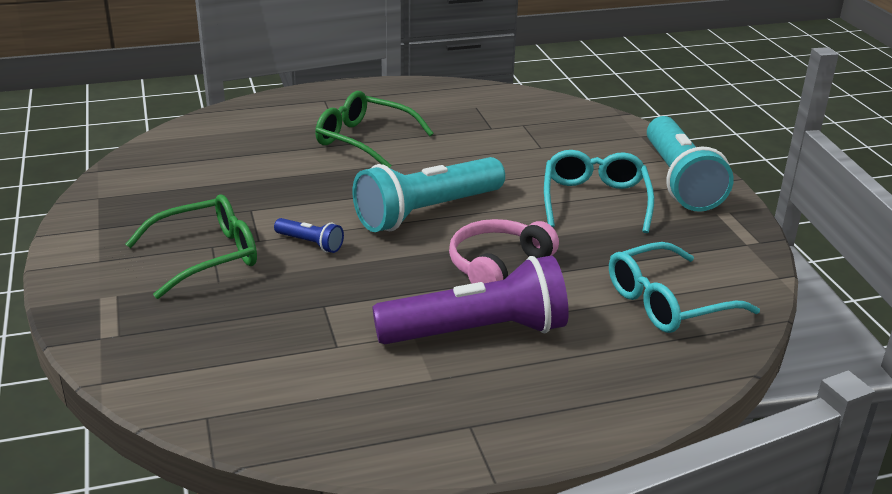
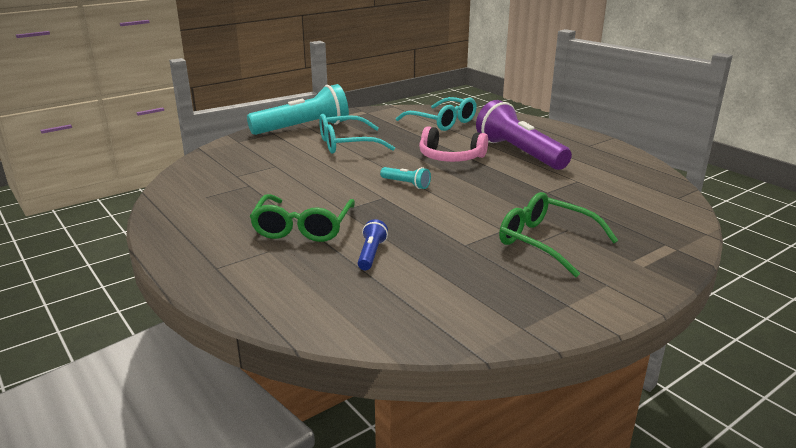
camera: 110 degrees left, 5 degrees down
blue flashlight [274,218,344,253] -> blue flashlight moved to [357,219,388,270]
turquoise flashlight [353,157,505,232] -> turquoise flashlight [380,167,431,189], size x0.44

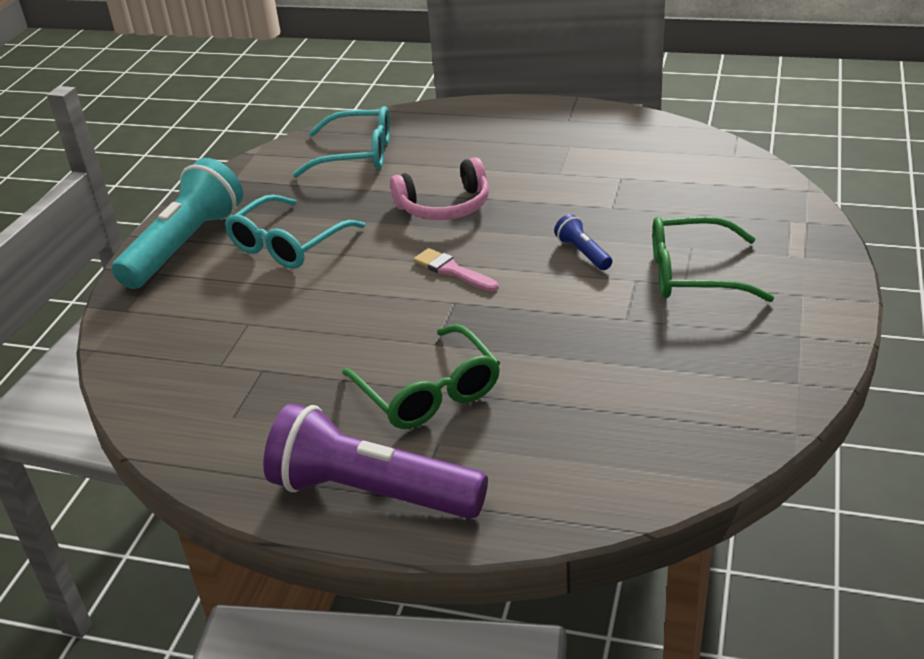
camera: 35 degrees left, 10 degrees up
blue flashlight [357,219,388,270] -> blue flashlight moved to [554,214,612,270]
turquoise flashlight [380,167,431,189] -> pink brush [413,248,499,292]
purple flashlight [476,100,572,170] -> purple flashlight moved to [263,403,488,519]

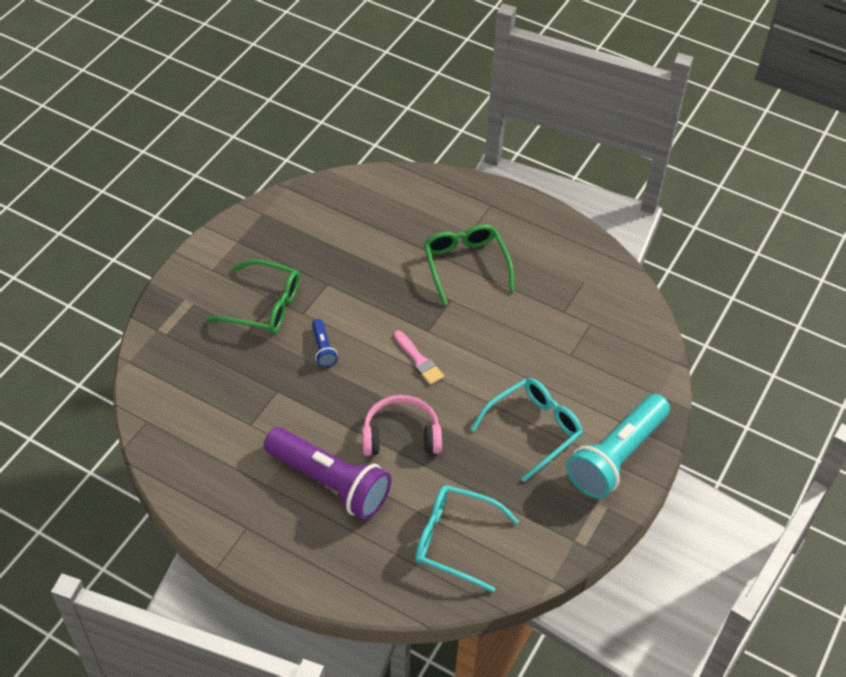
camera: 170 degrees left, 15 degrees up
purple flashlight [263,403,488,519] -> purple flashlight moved to [264,427,391,520]

